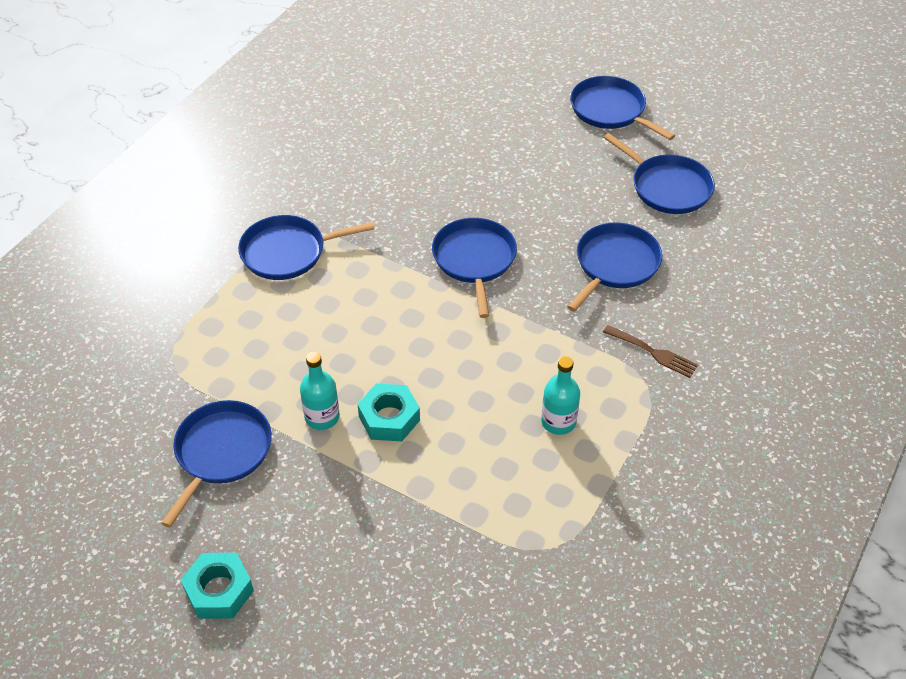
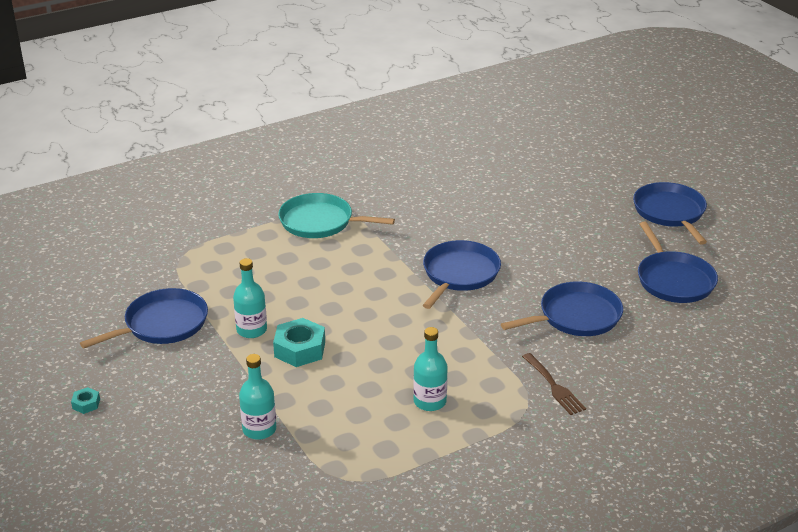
camera: 30 degrees right, 15 degrees down
turquoise nut [181,553,254,619] -> turquoise nut [71,387,100,414], size x0.49
blue pan [238,215,375,280] -> turquoise pan [278,193,395,238]
none -> turquoise bottle [239,354,276,440]

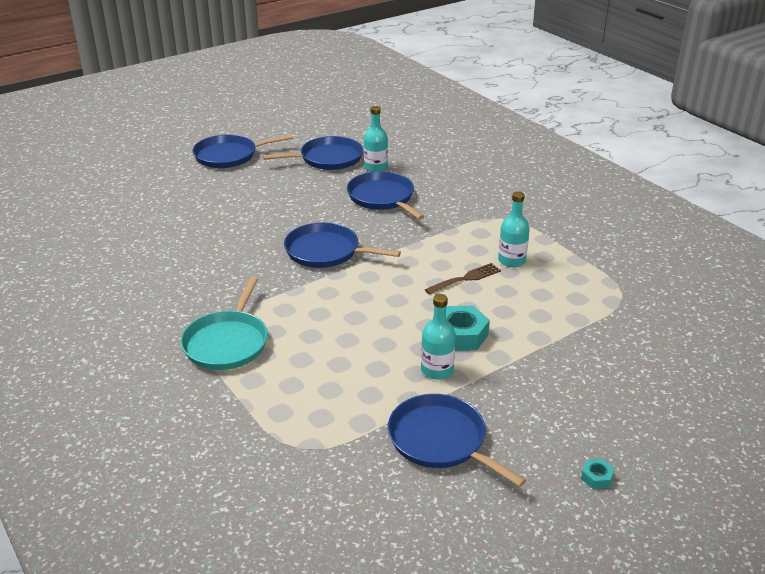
camera: 95 degrees left, 0 degrees up
turquoise bottle [239,354,276,440] -> turquoise bottle moved to [364,106,388,172]
brown fork [522,353,586,415] -> brown fork moved to [425,263,501,295]

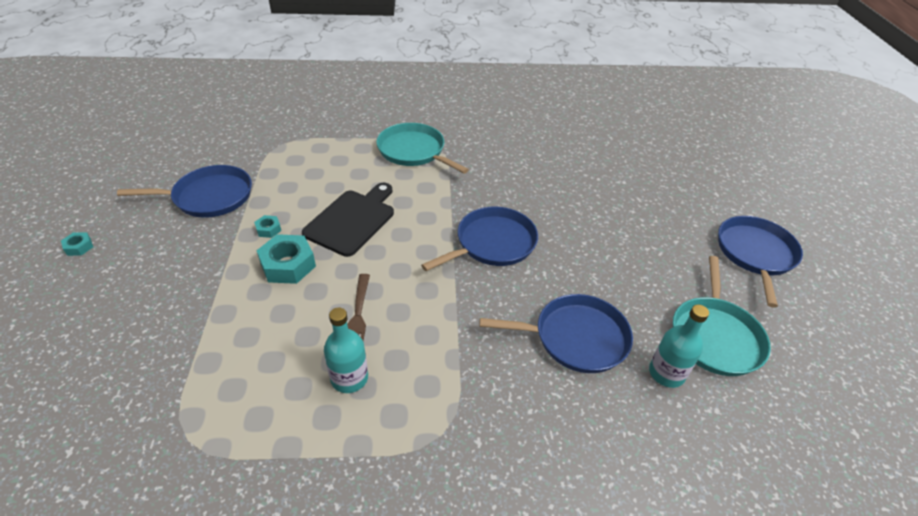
camera: 120 degrees right, 10 degrees up
blue pan [262,136,363,170] -> turquoise pan [673,256,771,376]
turquoise bottle [421,294,456,380] -> turquoise nut [254,215,281,238]
none -> black cutting board [302,183,394,257]

